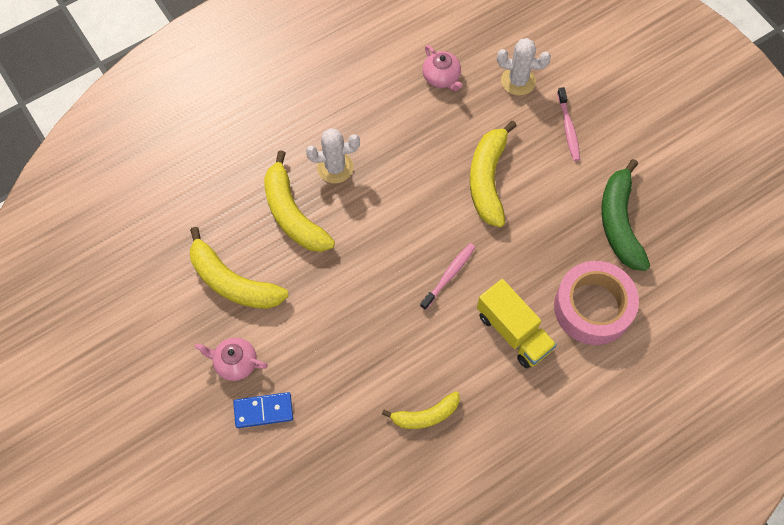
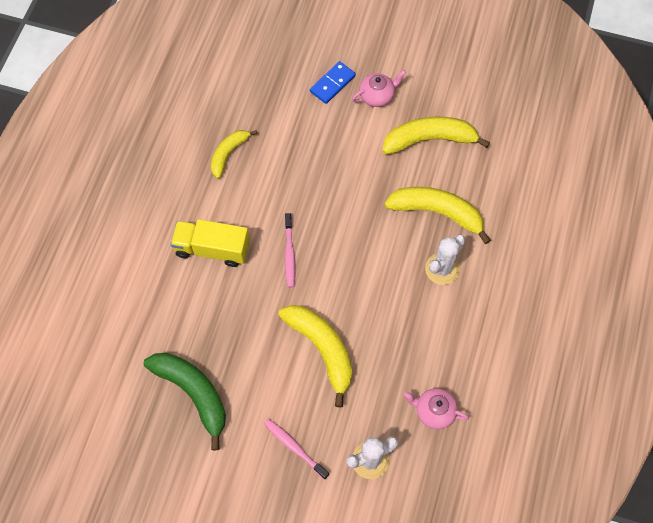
camera: 140 degrees right, 0 degrees up
pink tape [554,261,639,345] -> none

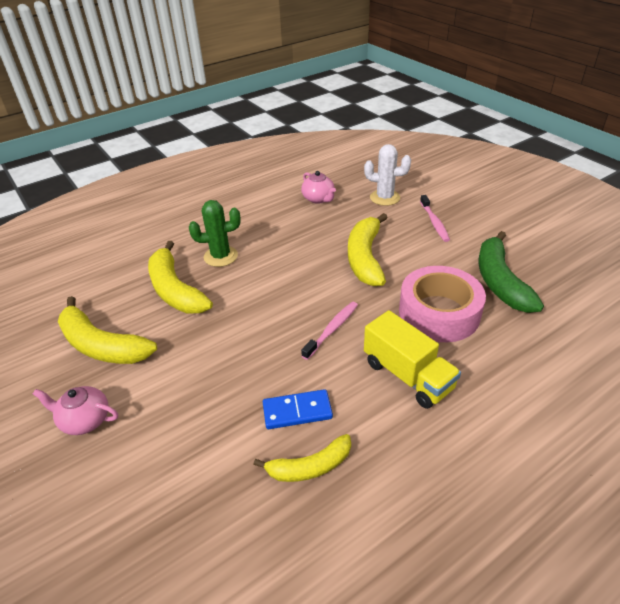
camera: 140 degrees left, 25 degrees down
blue domino [310,61,356,104] -> blue domino moved to [263,389,333,429]
white cactus [425,234,465,285] -> green cactus [189,200,241,267]
none -> pink tape [399,266,486,342]

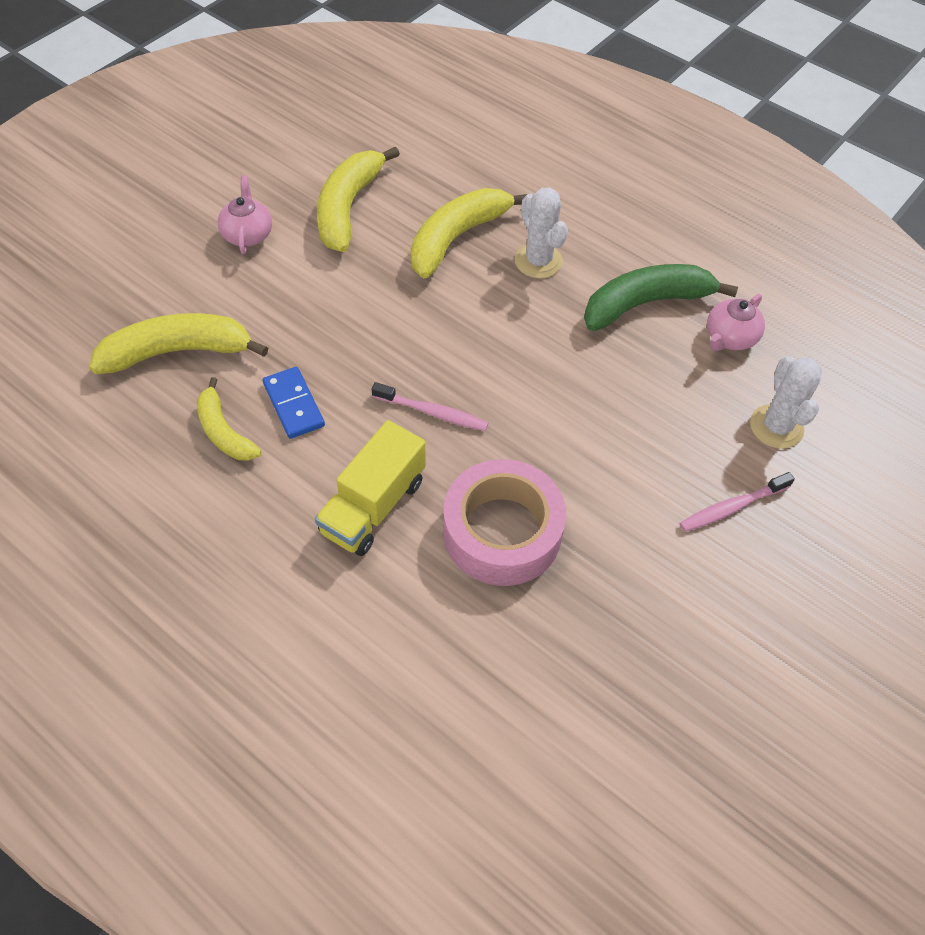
camera: 70 degrees right, 15 degrees up
green cactus [189,200,241,267] -> white cactus [515,188,568,279]
yellow banana [348,213,388,286] -> yellow banana moved to [89,313,268,374]
green banana [479,231,544,313] -> green banana moved to [584,264,738,331]

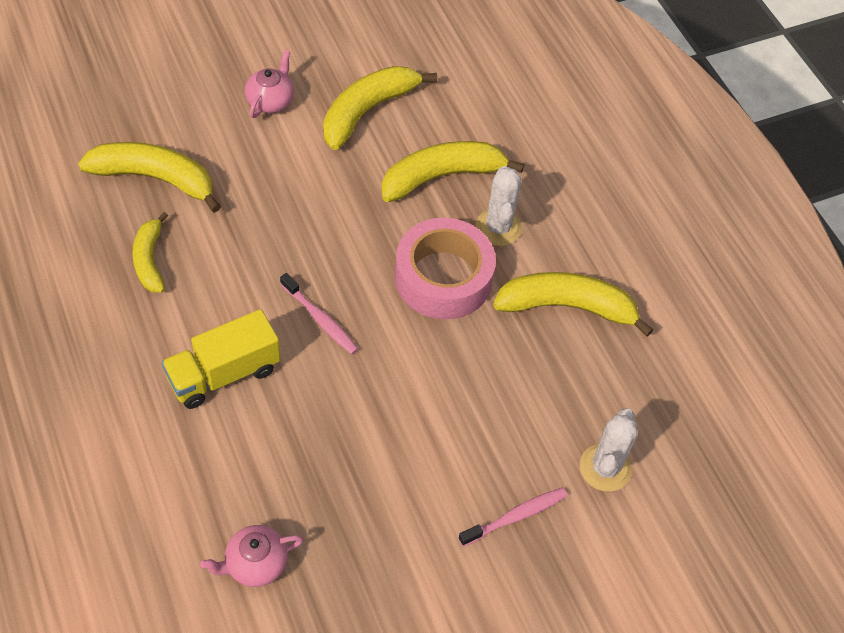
camera: 25 degrees right, 0 degrees up
blue domino [263,367,325,439] -> none
pink tape [443,459,566,586] -> pink tape moved to [395,218,496,319]
green banana [584,264,738,331] -> yellow banana [493,272,654,337]
pink toothbrush [680,472,795,532] -> pink toothbrush turned 150 degrees clockwise [458,488,568,547]
pink teapot [707,294,765,351] -> pink teapot moved to [200,525,304,587]

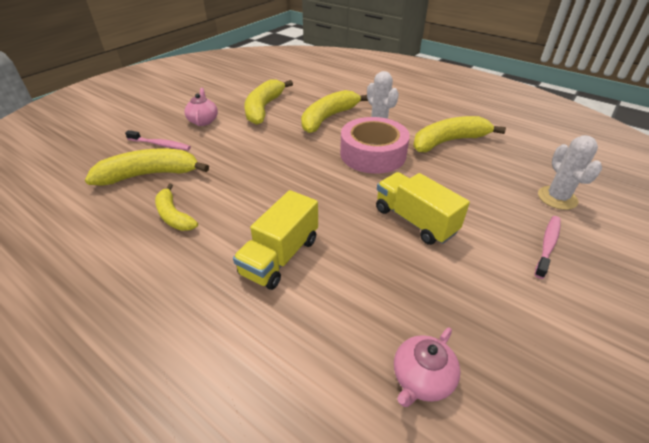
camera: 25 degrees left, 15 degrees down
pink toothbrush [280,273,358,355] -> pink toothbrush moved to [125,130,191,150]
none -> yellow truck [376,172,470,245]

